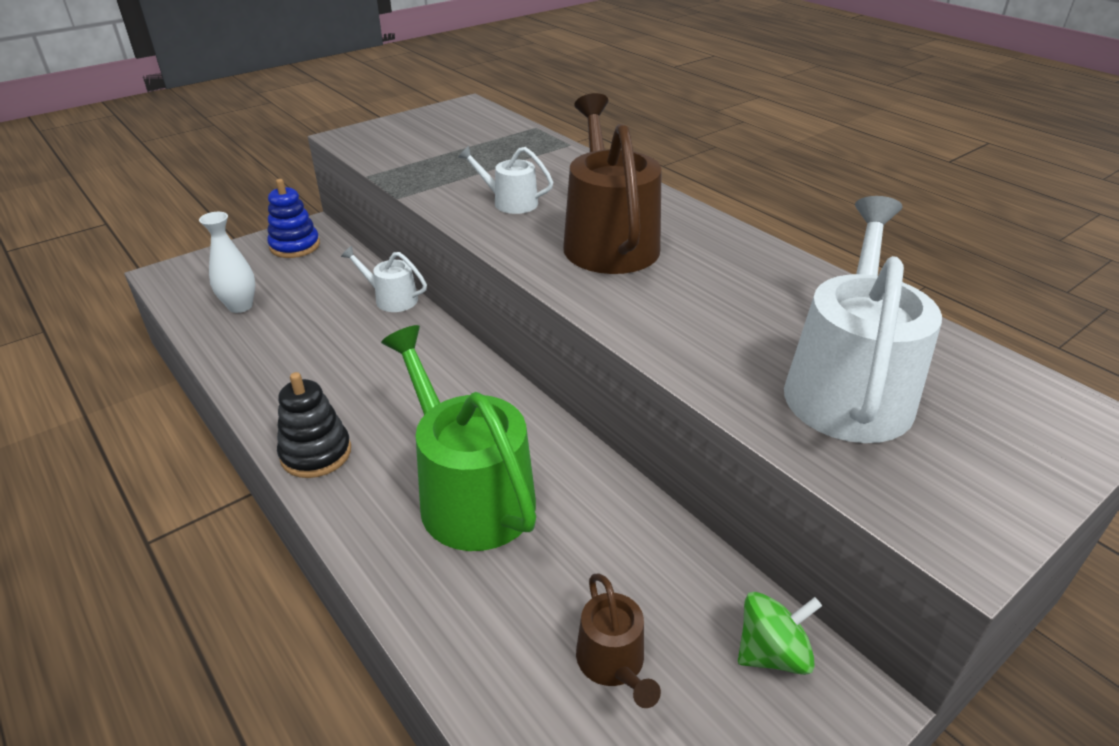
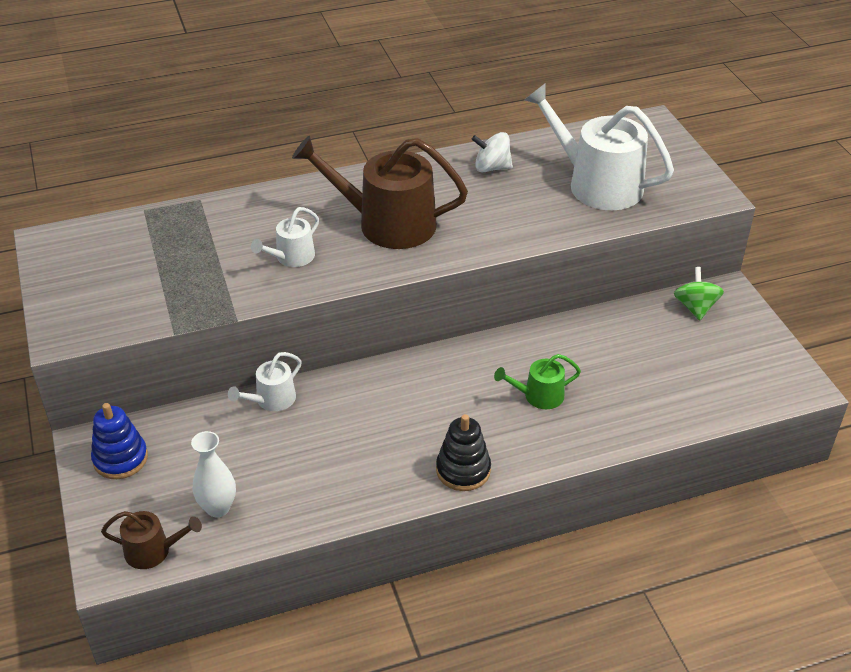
camera: 70 degrees left, 5 degrees up
green watering can [381,325,536,551] -> green watering can [494,354,581,409], size x0.49
brown watering can [576,574,661,708] -> brown watering can moved to [101,511,202,569]
none -> white spinning top [472,132,513,172]

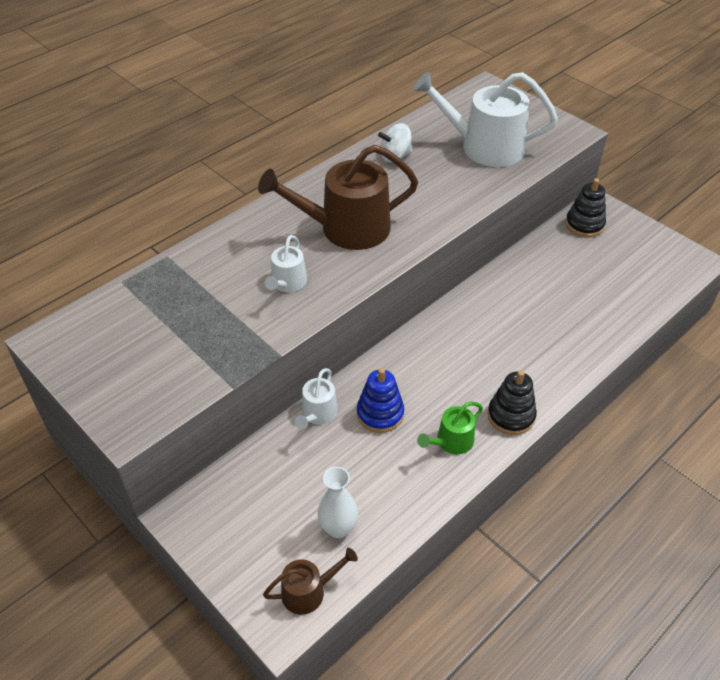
camera: 25 degrees left, 5 degrees up
blue stacking toy [91,403,148,479] -> blue stacking toy moved to [357,368,404,433]
green watering can [494,354,581,409] -> green watering can moved to [417,401,483,454]
green spinning top [674,267,724,321] -> black stacking toy [566,178,606,237]

